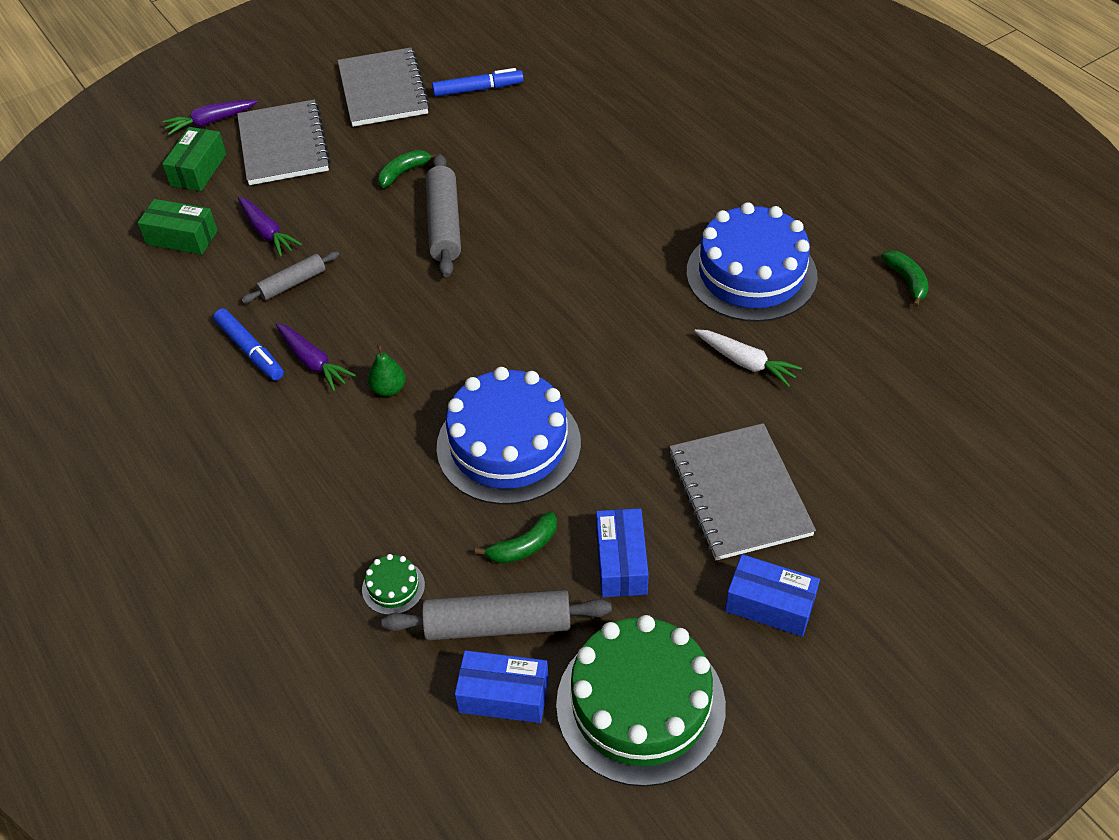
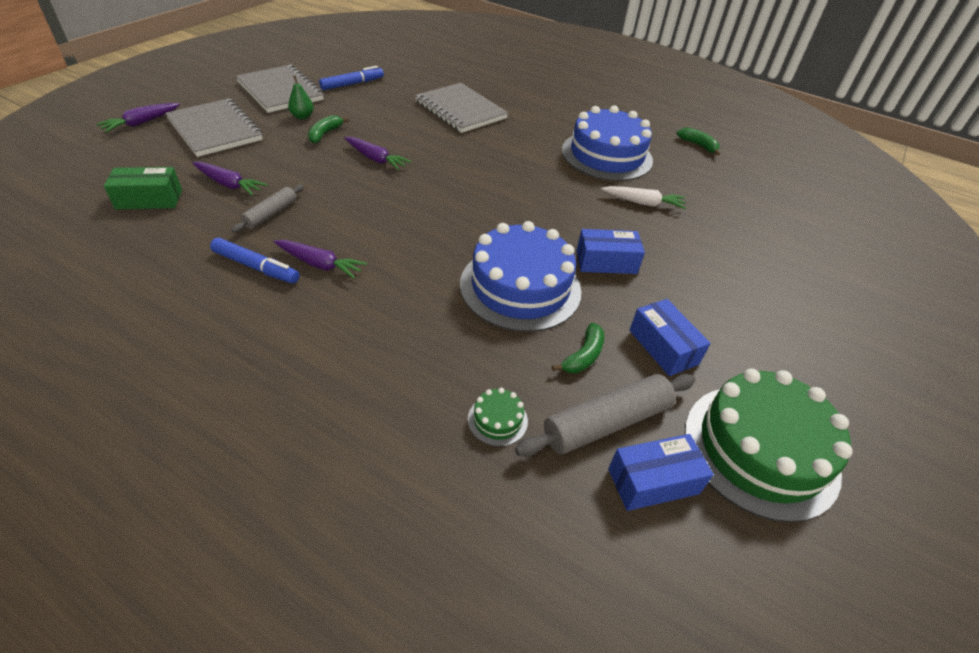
camera: 30 degrees left, 5 degrees down
green box [162,127,226,191] -> none
green pear [368,344,406,397] -> green pear moved to [288,75,314,119]
grey rolling pin [426,154,461,277] -> purple carrot [344,137,411,170]
grey notebook [669,423,816,560] -> grey notebook moved to [415,83,508,133]
blue box [725,554,820,637] -> blue box moved to [576,229,645,274]

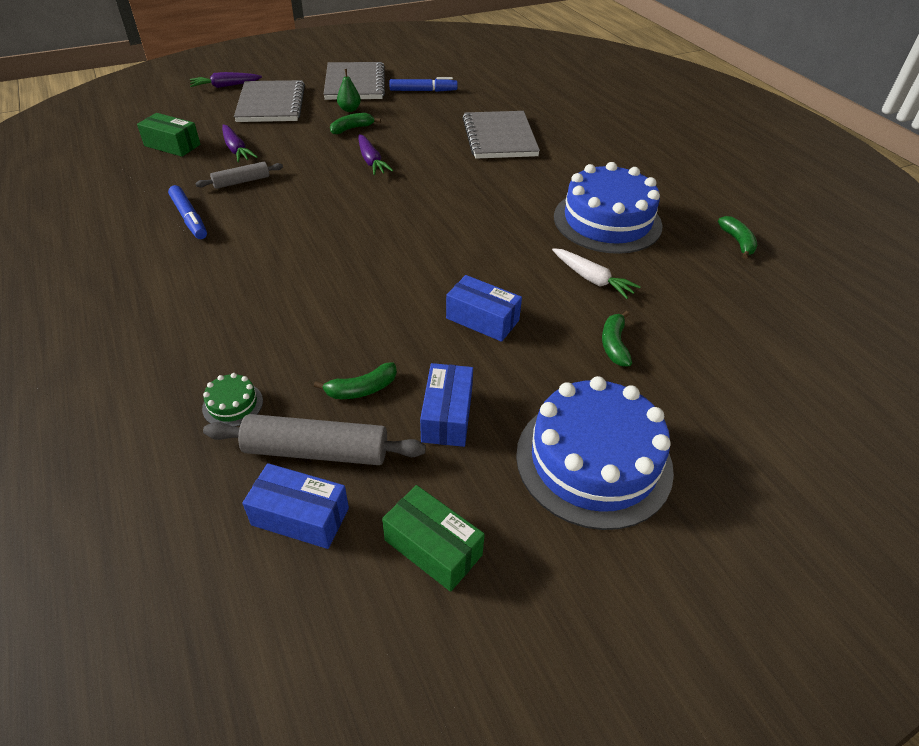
camera: 35 degrees right, 0 degrees up
purple carrot [274,240,367,279] -> none
blue cake [460,221,581,332] -> blue cake moved to [516,376,674,530]
green cake [685,368,852,523] -> green box [382,485,485,592]
none -> green banana [602,311,632,367]

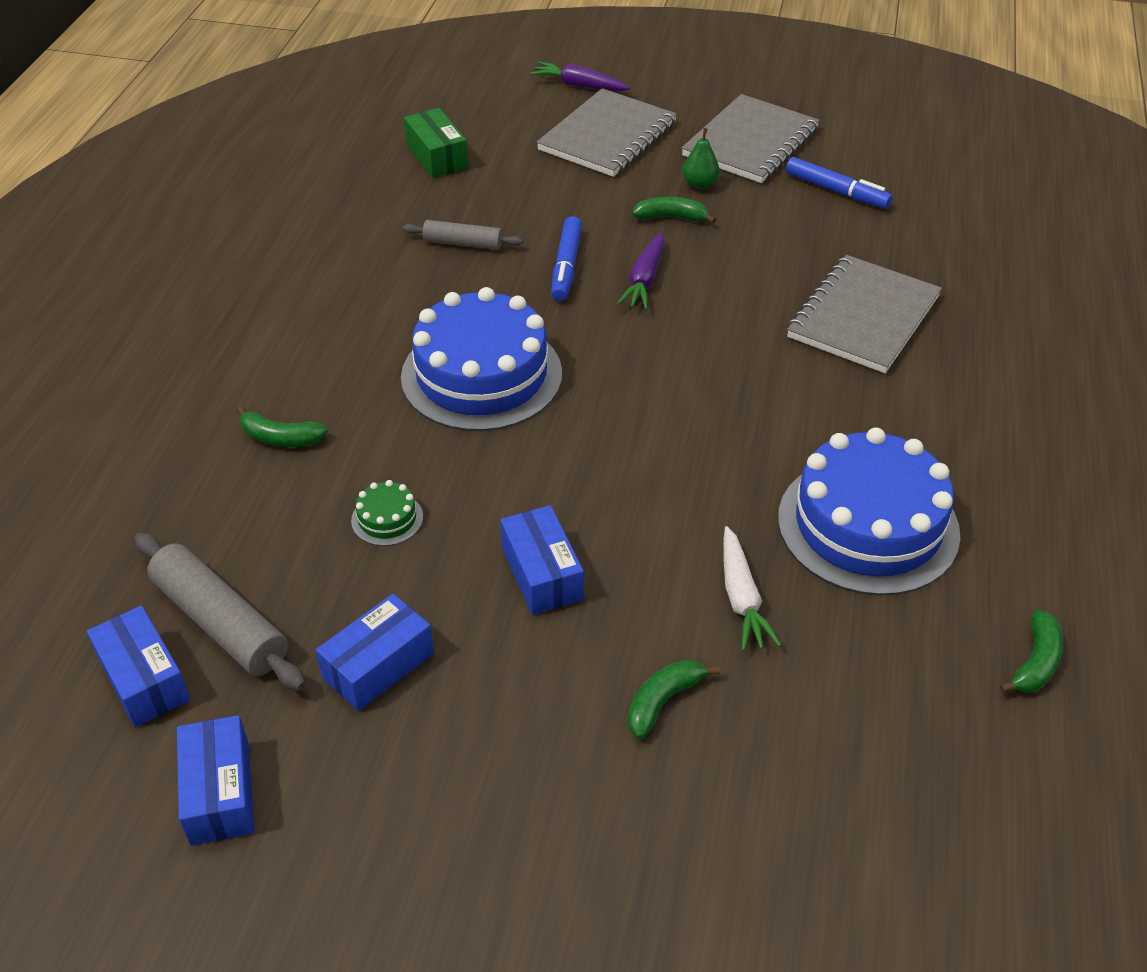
camera: 40 degrees right, 0 degrees up
blue marker [168,185,207,239] -> blue marker moved to [551,216,582,301]
green cake [202,373,263,427] -> green cake moved to [351,480,423,546]
purple carrot [222,125,258,162] -> none
green banana [314,362,397,399] -> green banana moved to [237,406,328,447]
green box [382,485,485,592] -> blue box [177,715,254,846]
blue cake [516,376,674,530] -> blue cake moved to [401,287,562,431]

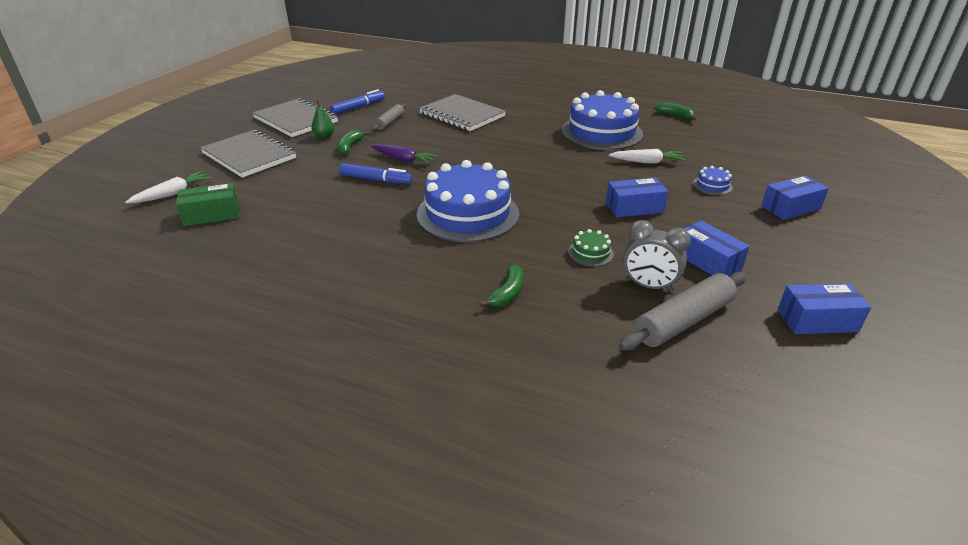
camera: 80 degrees left, 10 degrees down
blue box [87,605,190,727] -> blue box moved to [761,175,829,220]
grey rolling pin [403,220,523,250] -> grey rolling pin moved to [372,104,406,131]
purple carrot [530,61,631,91] -> none
green banana [628,660,720,739] -> blue cake [693,166,733,195]
none -> white carrot [125,171,211,204]
none -> grey clock [623,220,691,292]

